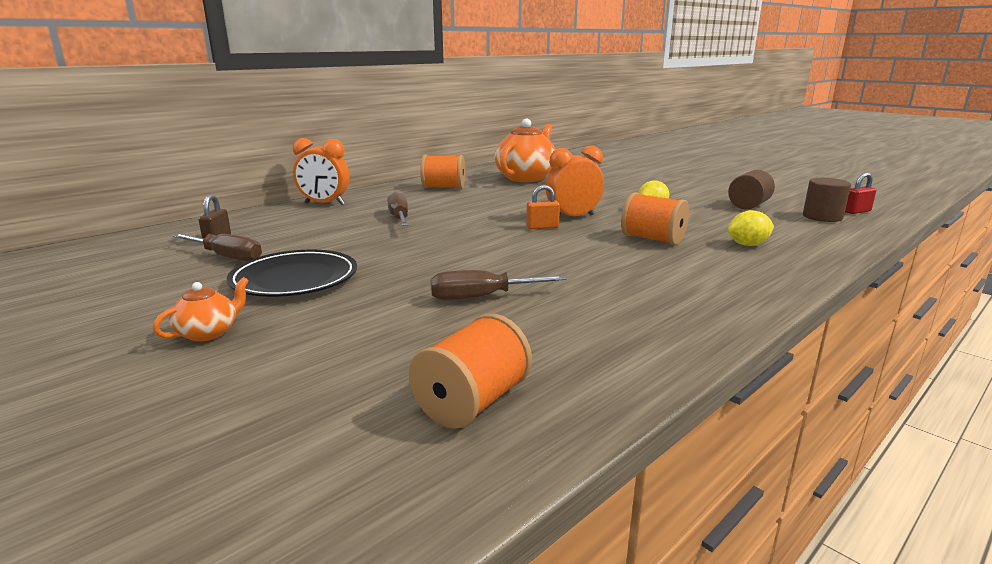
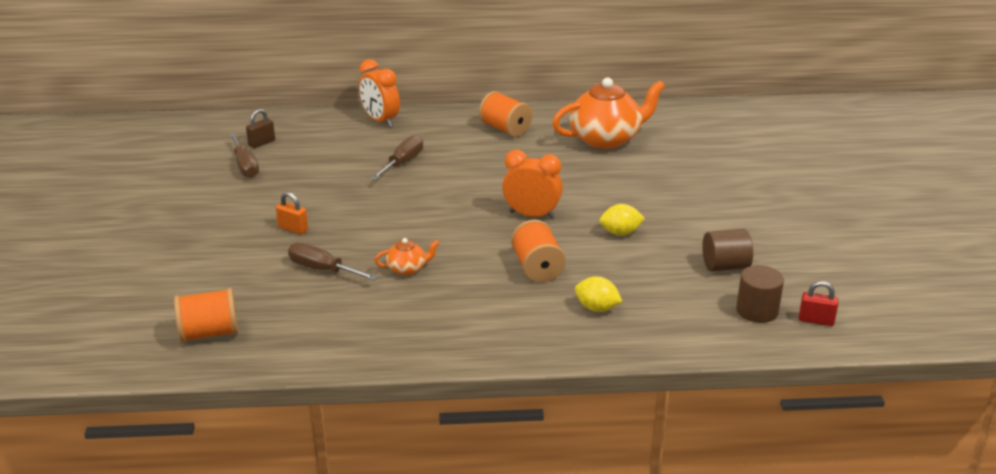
camera: 40 degrees right, 10 degrees up
orange teapot [153,277,249,342] -> orange teapot moved to [374,238,440,275]
black plate [227,250,357,297] -> none
orange padlock [526,185,560,229] -> orange padlock moved to [276,192,308,234]

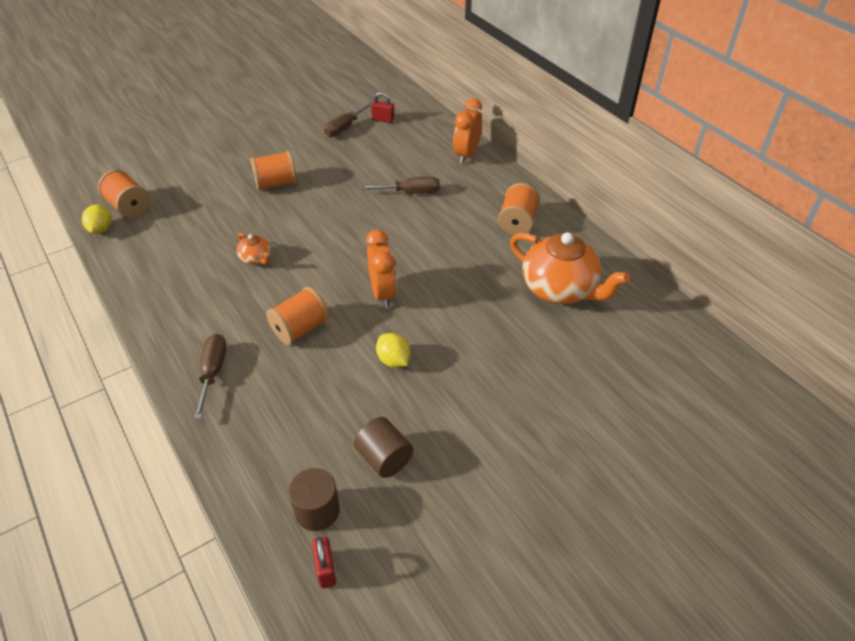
camera: 60 degrees right, 15 degrees up
brown padlock [246,109,275,148] -> red padlock [371,92,395,123]
orange padlock [276,192,308,234] -> orange spool [250,151,297,191]
brown screwdriver [288,243,378,280] -> brown screwdriver moved to [194,334,227,419]
yellow lemon [575,276,622,312] -> yellow lemon moved to [82,204,112,234]

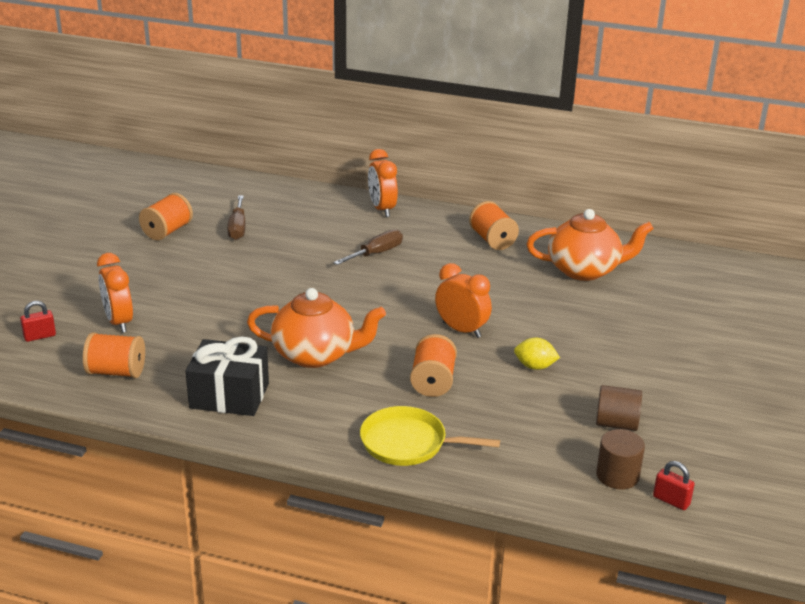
camera: 40 degrees left, 15 degrees down
yellow lemon [82,204,112,234] -> none
brown screwdriver [194,334,227,419] -> yellow pan [360,406,500,466]
orange teapot [237,233,271,265] -> orange teapot [247,288,386,368], size x2.21
orange spool [250,151,297,191] -> orange spool moved to [139,193,193,241]
red padlock [371,92,395,123] -> red padlock moved to [20,301,56,342]
none -> orange clock [97,253,133,333]
none -> black gift [186,336,269,416]

